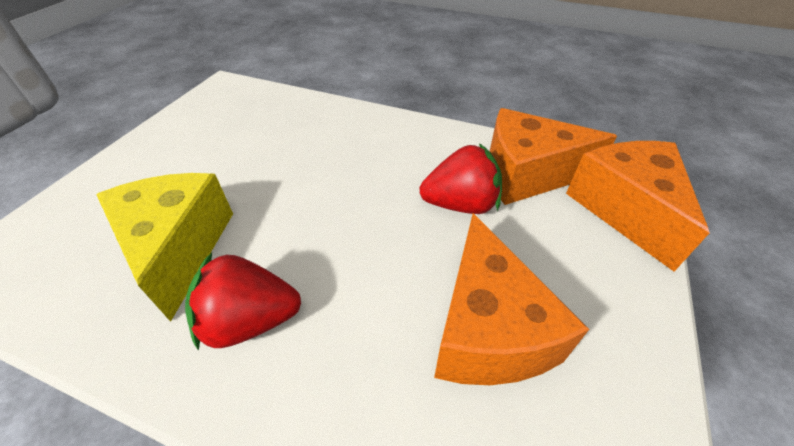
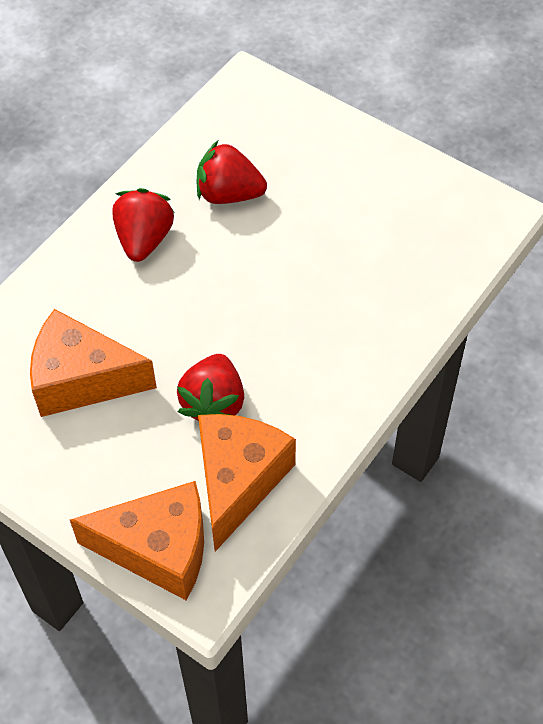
camera: 105 degrees right, 10 degrees up
yellow cheese [96,173,233,322] -> red strawberry [196,141,267,204]

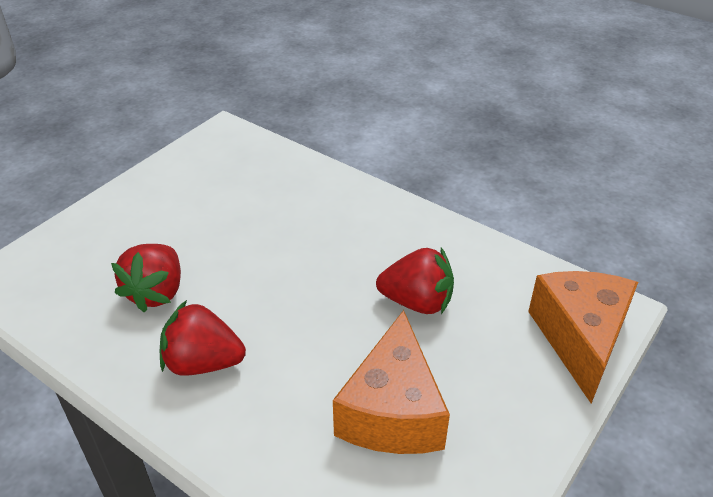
camera: 90 degrees left, 15 degrees down
orange cheese [198,414,296,552] -> none

